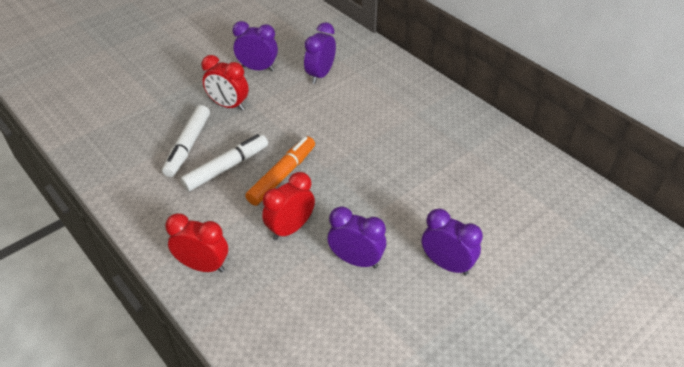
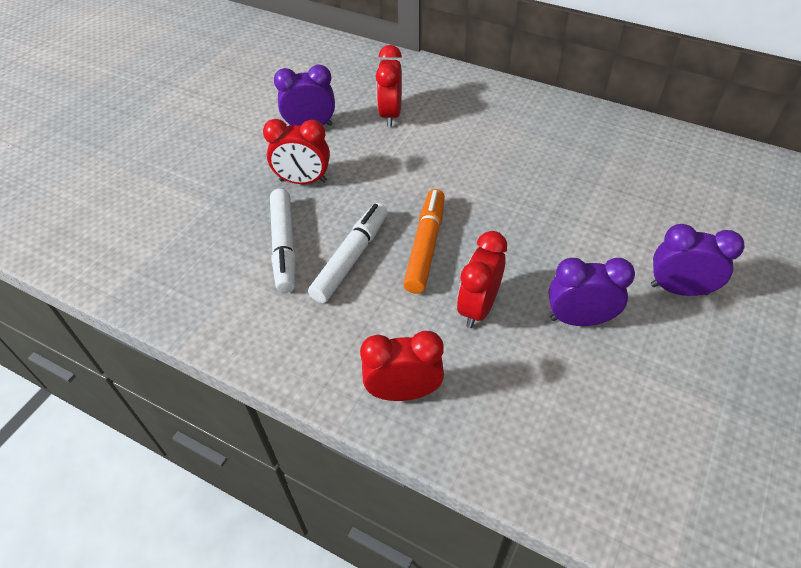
camera: 20 degrees left, 5 degrees up
purple clock [304,22,336,84] -> red clock [376,45,402,127]

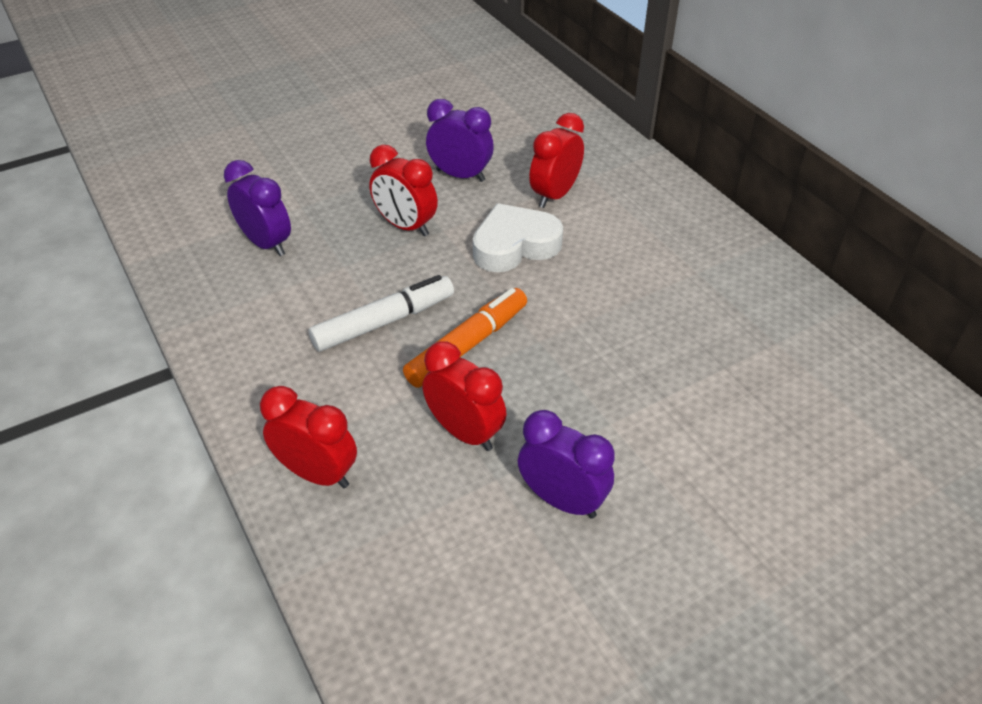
camera: 30 degrees right, 5 degrees down
white marker [270,189,296,293] -> none
red clock [457,231,507,328] -> red clock turned 75 degrees clockwise [422,341,507,451]
purple clock [651,224,744,296] -> purple clock moved to [224,160,291,256]
none -> white heart [473,203,563,272]

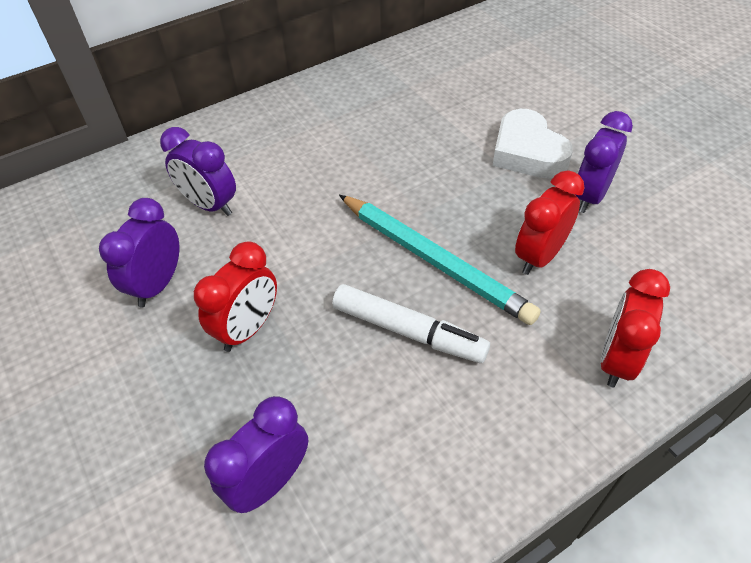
camera: 90 degrees left, 5 degrees up
white marker [309,275,454,352] -> white marker turned 150 degrees clockwise [332,284,490,363]
orange marker [403,288,527,388] -> turquoise pencil [339,195,541,325]
white heart [473,203,563,272] -> white heart moved to [493,109,573,178]
red clock [529,113,584,208] -> purple clock [160,127,236,216]

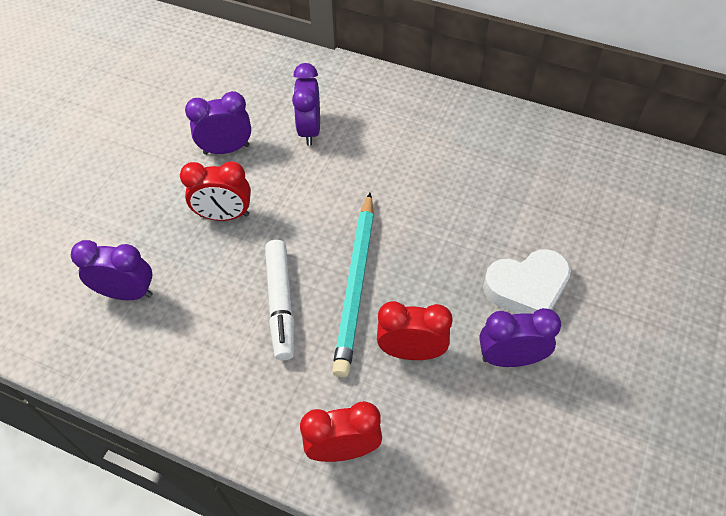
camera: 55 degrees right, 5 degrees up
white heart [493,109,573,178] -> white heart turned 135 degrees counterclockwise [483,249,571,314]

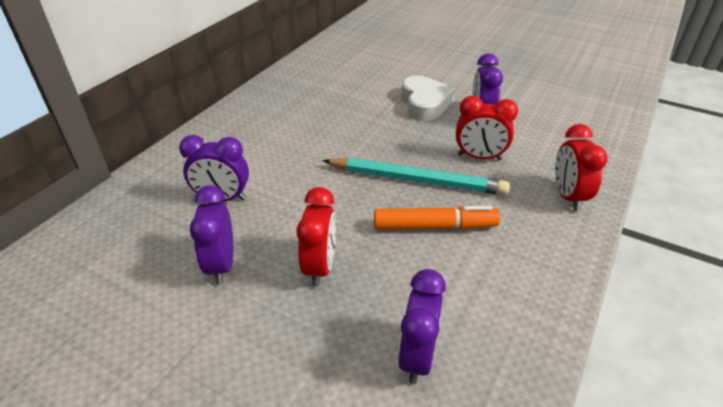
camera: 85 degrees left, 15 degrees down
white marker [265,240,294,361] -> orange marker [374,206,500,230]
red clock [377,301,453,360] -> red clock turned 90 degrees counterclockwise [456,96,518,160]

